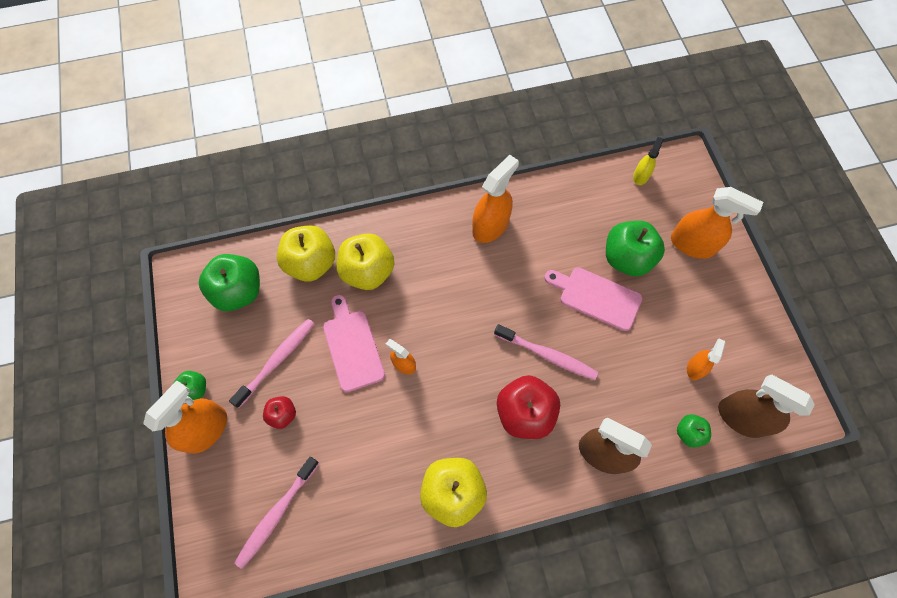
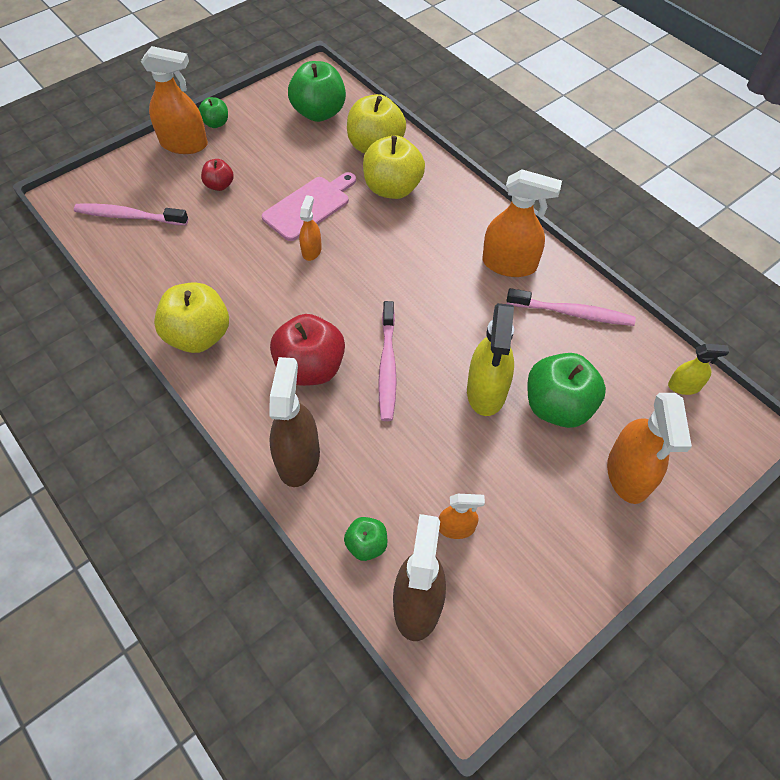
camera: 65 degrees right, 10 degrees down
pink toothbrush [229,319,314,408] -> pink toothbrush moved to [507,288,636,326]
pink cutting board [544,267,642,331] -> yellow spray bottle [467,303,514,416]

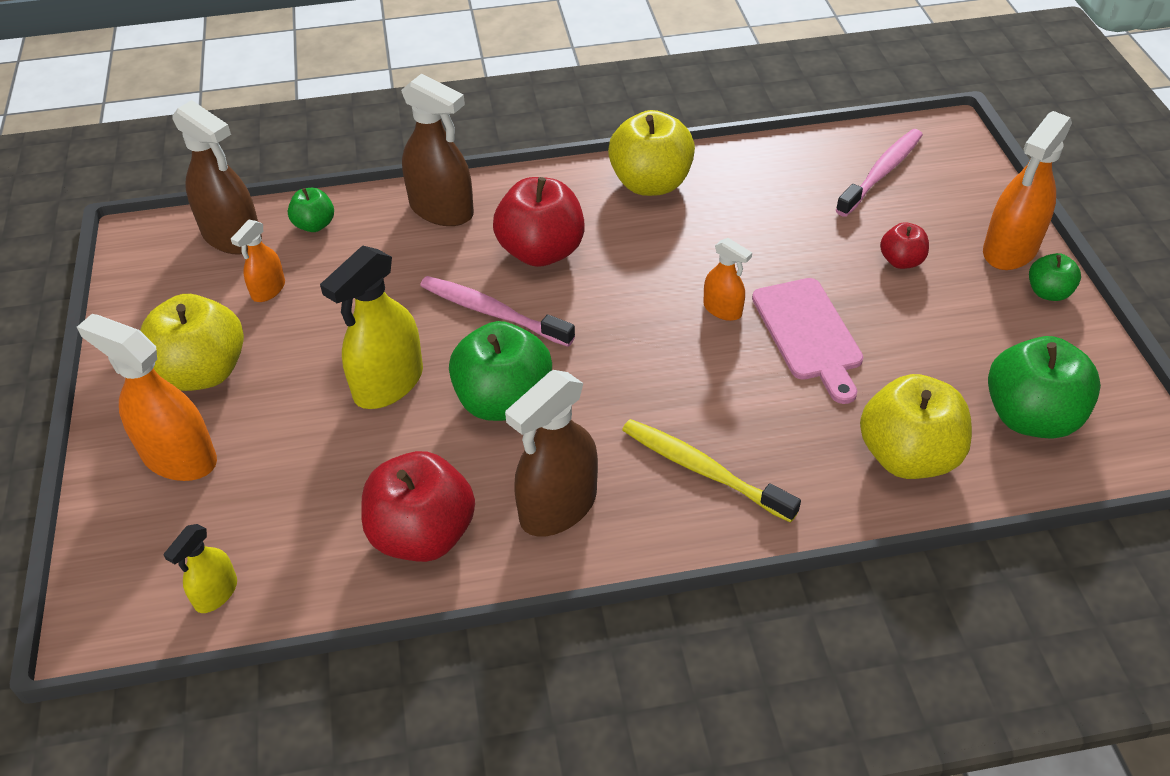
camera: 120 degrees right, 10 degrees down
yellow apple [363,135,425,199] -> yellow apple moved to [140,294,244,391]
yellow spray bottle [467,303,514,416] -> yellow spray bottle turned 90 degrees counterclockwise [320,246,423,409]
orange spray bottle [482,169,562,277] -> brown spray bottle [505,370,598,537]
pink toothbrush [507,288,636,326] -> red apple [361,451,475,562]
green apple [527,353,606,428] -> green apple moved to [449,321,552,421]
none -> yellow toothbrush [622,419,801,523]

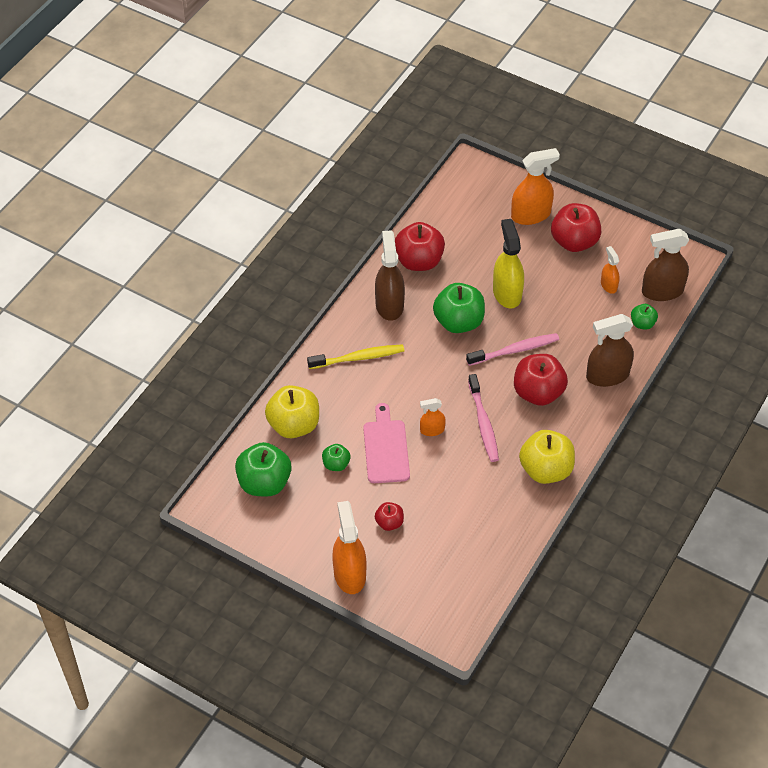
camera: 130 degrees right, 5 degrees up
yellow apple [140,294,244,391] -> red apple [551,203,601,252]
yellow spray bottle [164,524,237,613] -> none
pink cutting board [752,278,863,404] -> pink cutting board turned 60 degrees clockwise [363,403,410,483]
pink toothbrush [836,129,923,217] -> pink toothbrush moved to [468,374,499,462]
green apple [1029,253,1081,301] -> green apple moved to [322,444,351,471]

